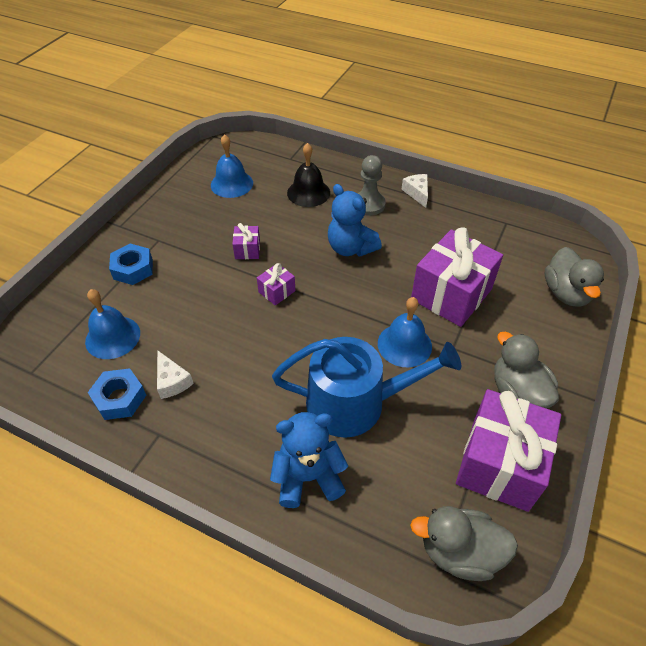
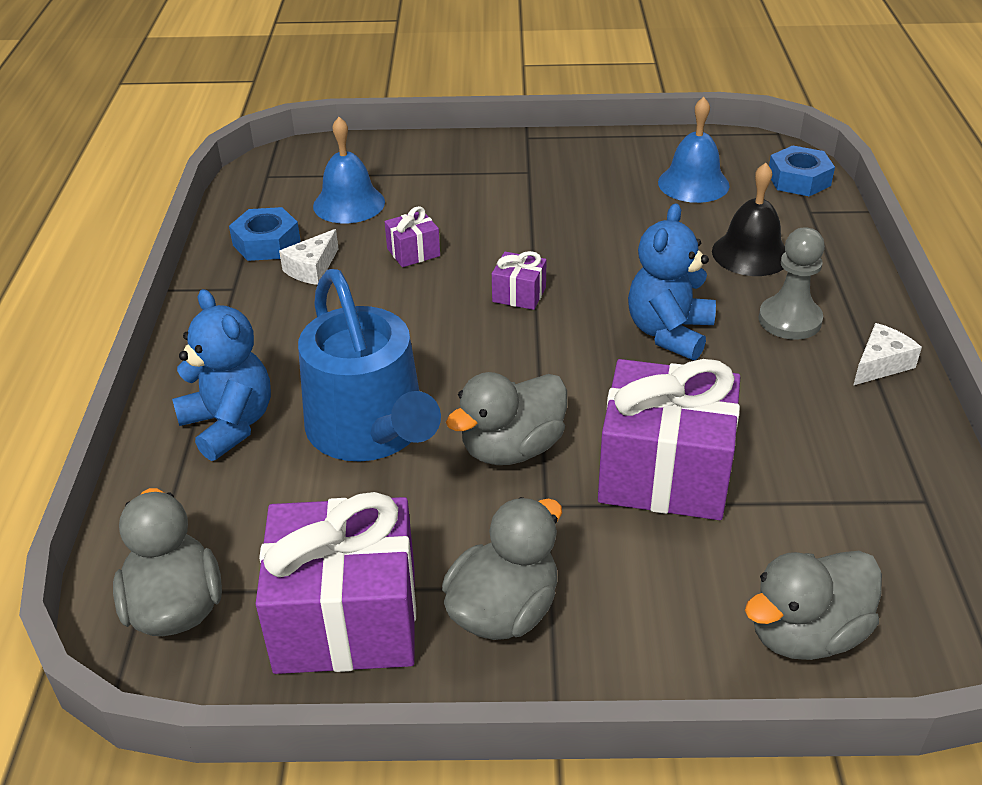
camera: 65 degrees right, 10 degrees down
blue nut [109,244,153,285] -> blue nut moved to [769,145,835,196]
purple gift [232,223,260,259] -> purple gift moved to [385,206,440,267]
blue bell [378,297,432,367] -> grey duck [446,372,567,465]

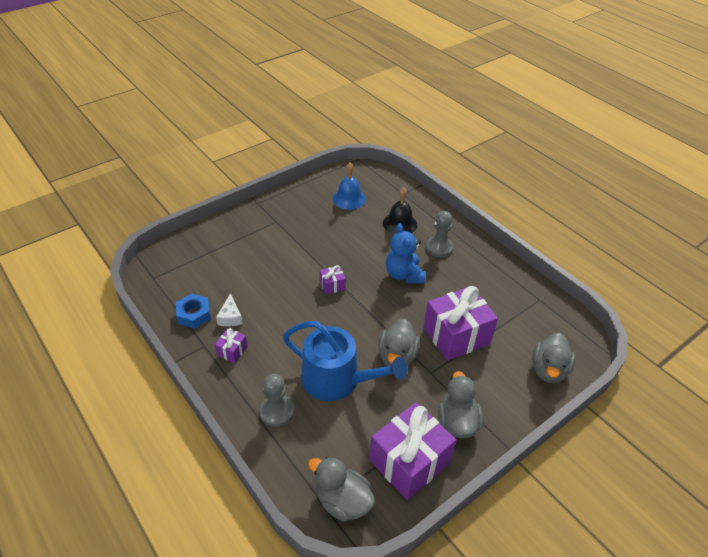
camera: 40 degrees left, 5 degrees up
blue teddy bear [172,289,271,461] -> grey pawn [260,374,294,427]
blue bell [313,117,385,223] -> none
purple gift [385,206,440,267] -> purple gift moved to [215,328,248,363]
blue nut [769,145,835,196] -> none
white cheese [854,323,922,385] -> none

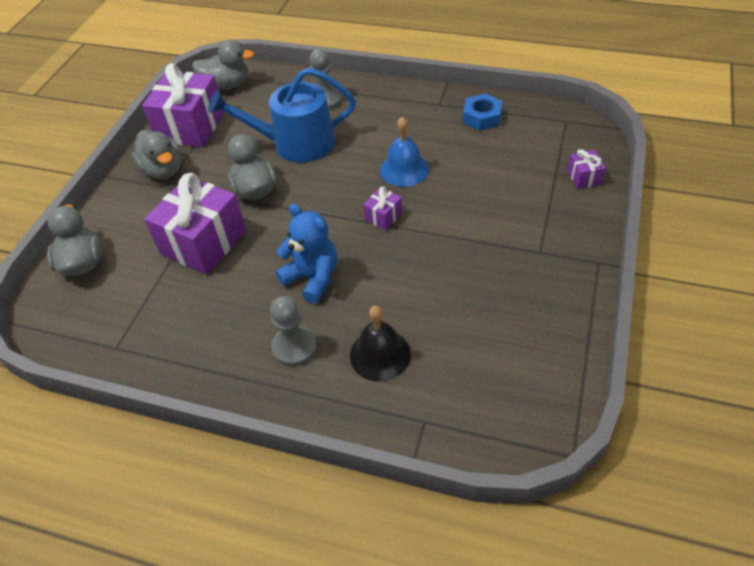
camera: 150 degrees right, 5 degrees up
purple gift [215,328,248,363] -> purple gift moved to [567,149,606,189]
white cheese [216,293,243,327] -> none
blue bell [332,163,366,210] -> blue bell moved to [380,117,429,187]

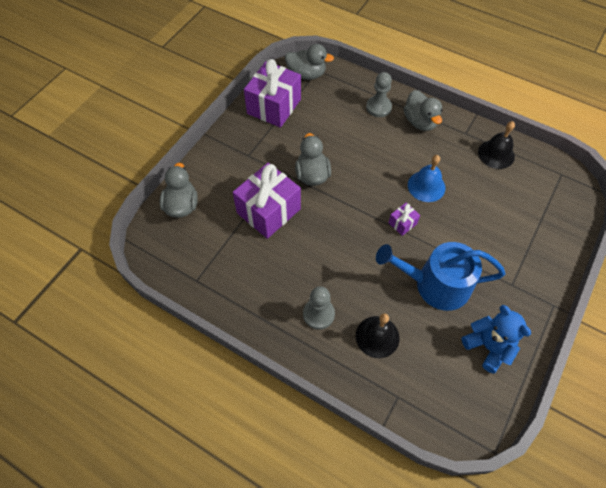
camera: 10 degrees right, 10 degrees up
grey duck [131,130,181,179] -> grey duck moved to [404,90,443,131]
blue watering can [208,67,356,163] -> blue watering can moved to [376,242,505,311]
blue teddy bear [276,204,337,304] -> blue teddy bear moved to [461,305,531,374]
blue nut [463,93,502,131] -> black bell [478,121,515,169]
purple gift [567,149,606,189] -> none

